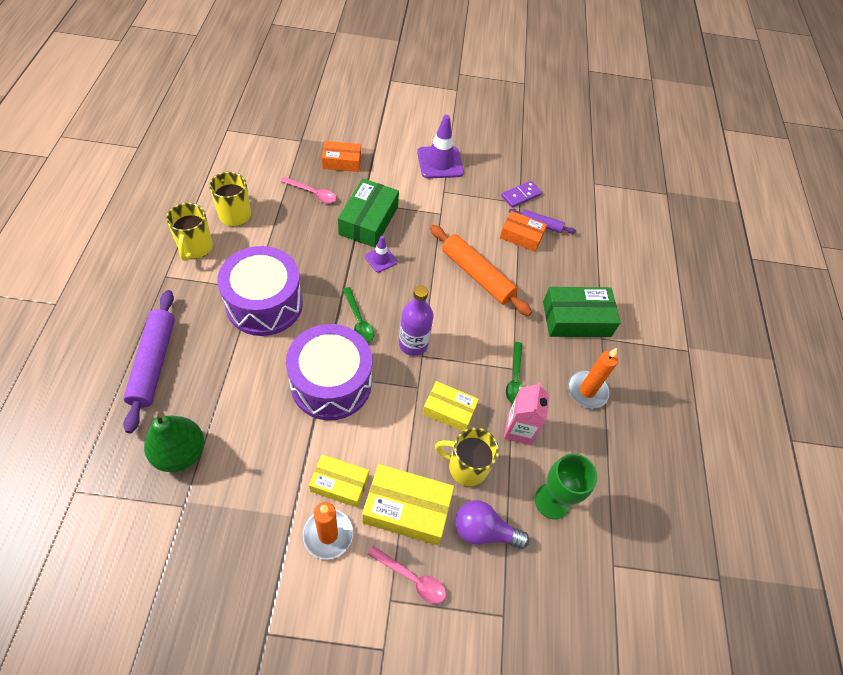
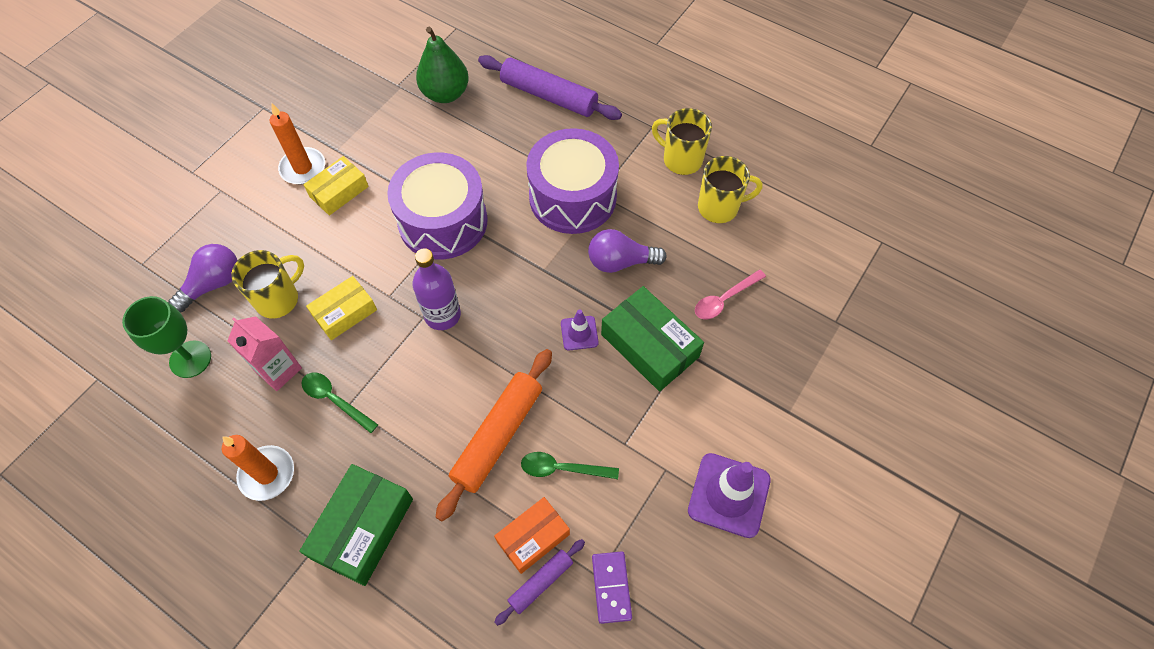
camera: 125 degrees right, 5 degrees up
orange box [322,141,361,172] -> none
green spoon [342,287,374,343] -> green spoon moved to [521,452,619,479]
yellow box [362,464,454,545] -> none
pink spoon [367,546,446,604] -> none
orange rolling pin [430,225,532,316] -> orange rolling pin turned 45 degrees counterclockwise [436,349,552,521]
none -> purple light bulb [588,229,667,273]

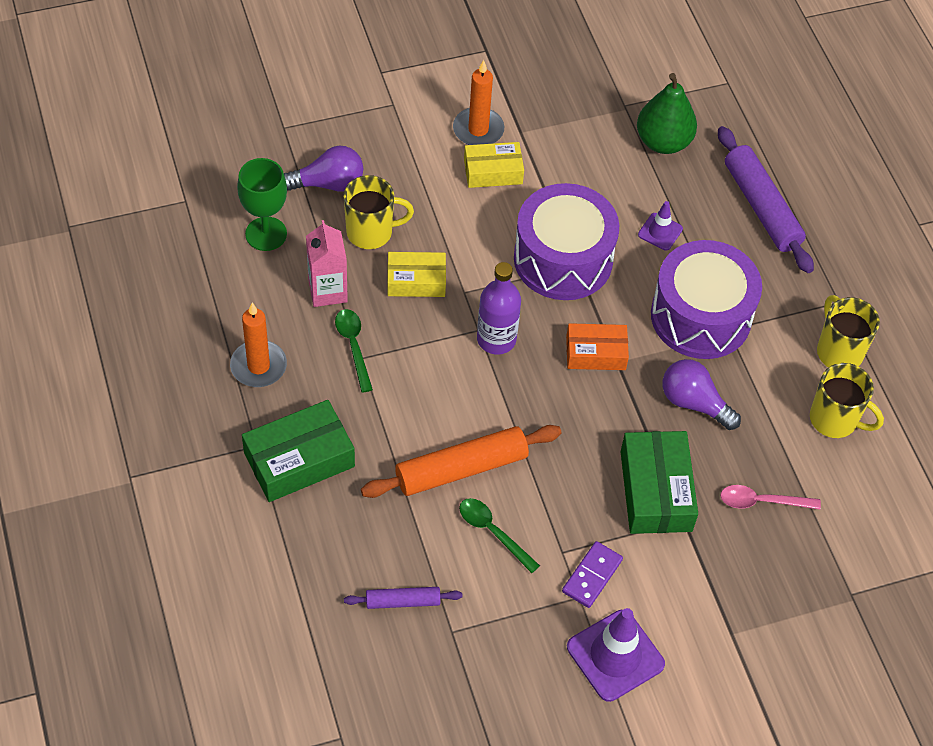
camera: 35 degrees right, 5 degrees down
orange box [494,497,570,574] -> orange box moved to [566,323,629,370]
purple traffic cone [561,309,599,350] -> purple traffic cone moved to [638,201,683,251]
purple domino [592,551,632,624] -> purple domino moved to [562,541,623,608]

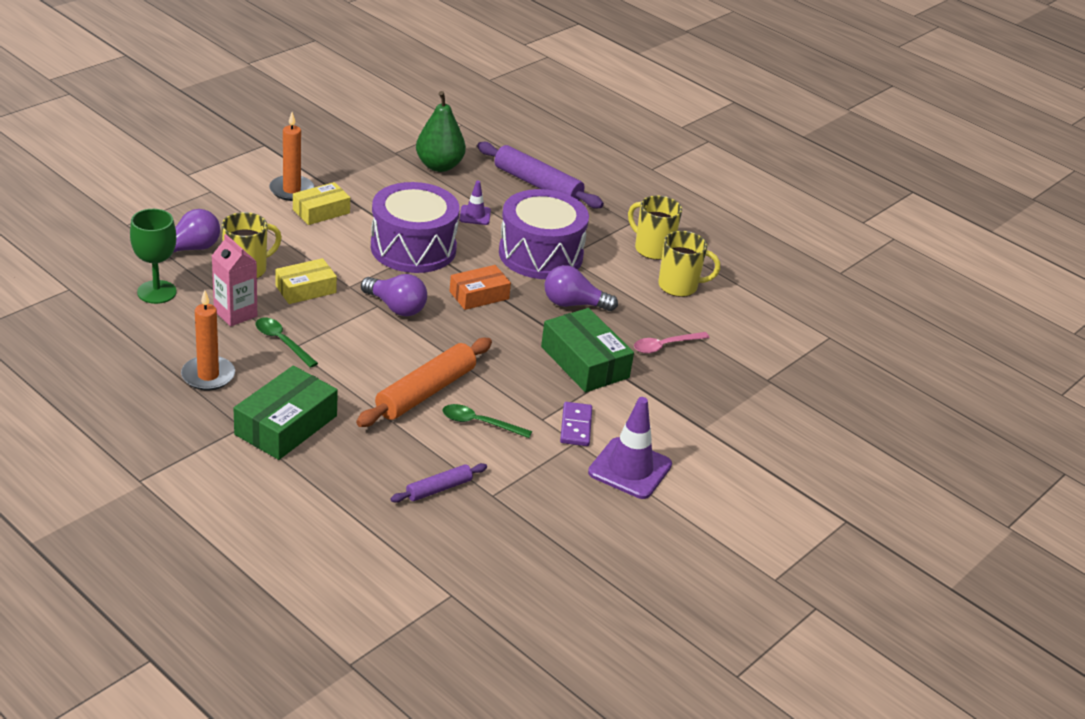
camera: 30 degrees left, 20 degrees down
purple bottle [477,262,521,354] -> purple light bulb [361,274,427,316]

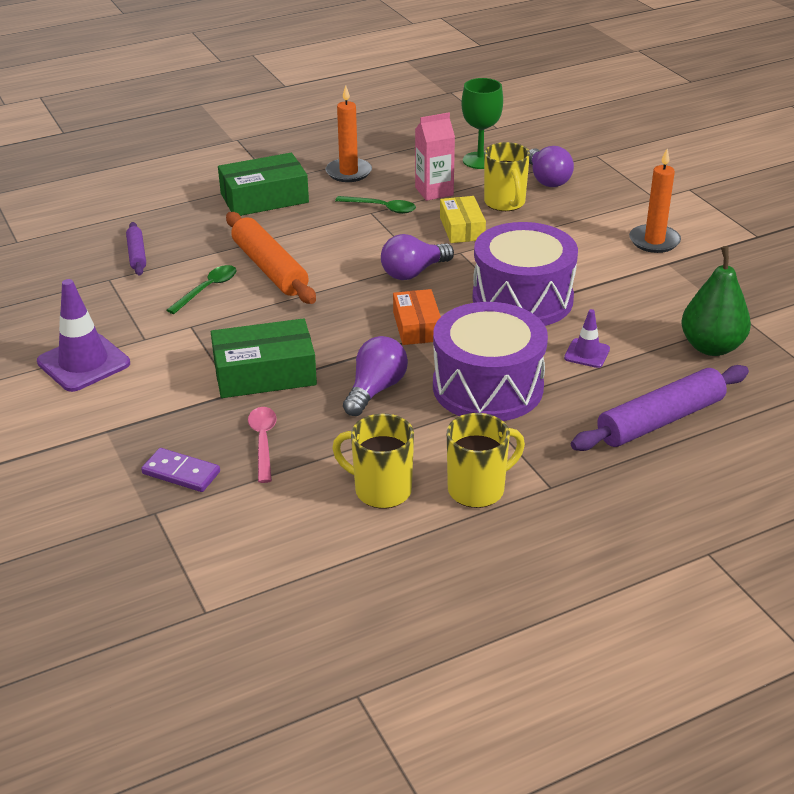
camera: 115 degrees right, 0 degrees up
green box [234,366,338,460] -> green box turned 75 degrees counterclockwise [218,153,309,216]
green spoon [256,318,318,368] -> green spoon turned 45 degrees clockwise [335,196,416,214]
yellow box [293,182,350,225] -> none
purple domino [560,402,592,446] -> purple domino moved to [141,448,220,492]
yellow mug [658,231,720,297] -> yellow mug turned 90 degrees clockwise [332,414,414,508]

